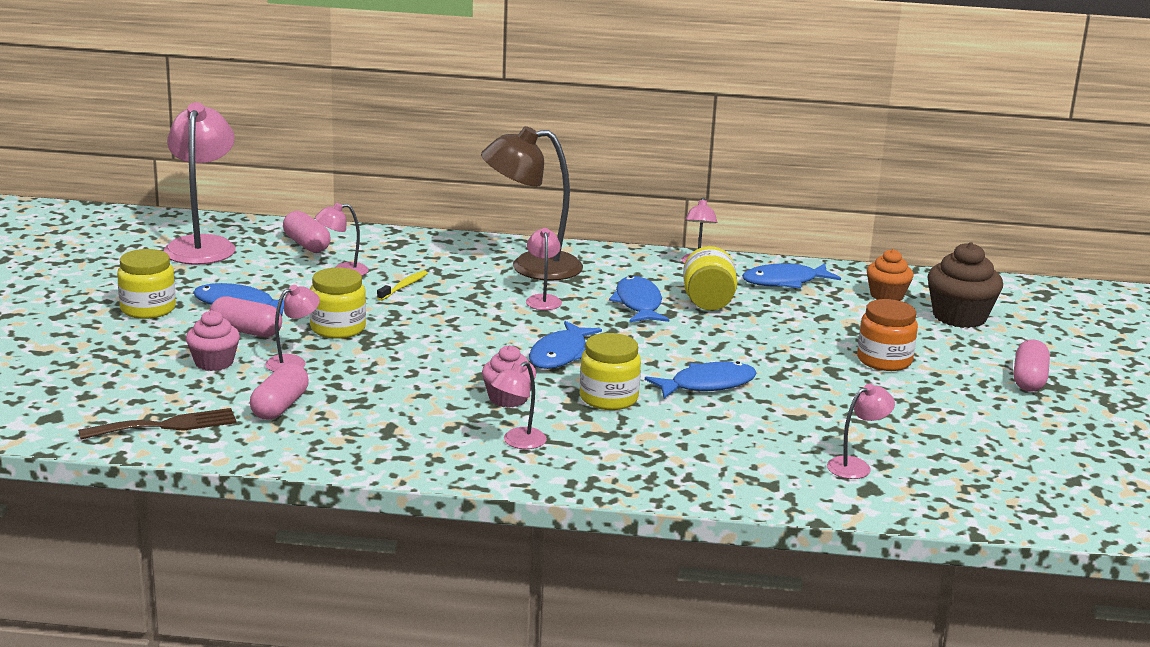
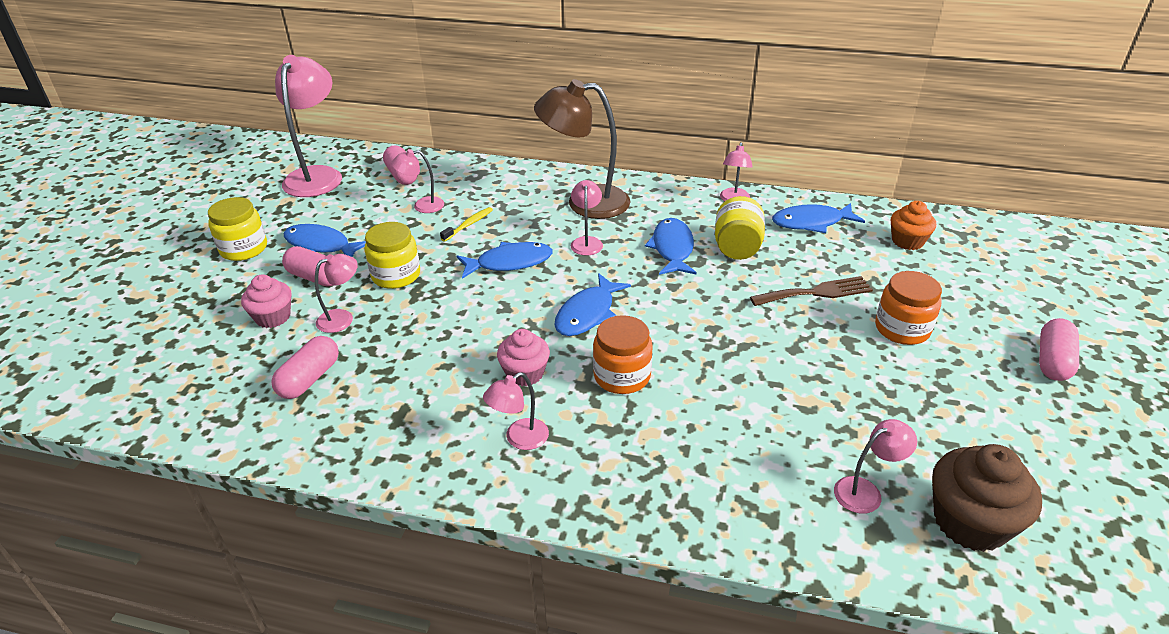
camera: 10 degrees right, 15 degrees up
brown fork [78,408,237,440] -> brown fork moved to [750,276,873,306]
yellow jar [580,333,641,410] -> orange jar [593,315,653,394]
blue fish [645,361,757,398] -> blue fish moved to [457,242,553,279]
brown cupcake [928,242,1003,328] -> brown cupcake moved to [932,444,1042,552]

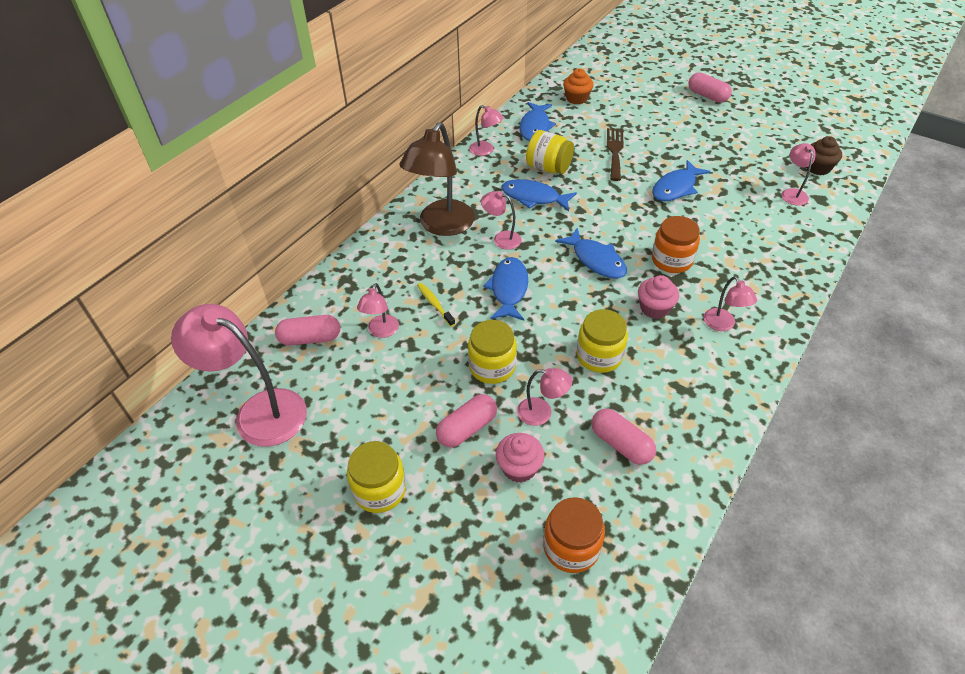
camera: 70 degrees left, 10 degrees up
blue fish [284,224,366,257] -> blue fish moved to [652,160,711,201]
pink lamp [315,254,358,333] -> pink lamp turned 120 degrees clockwise [517,368,572,426]
orange jar [875,271,942,345] -> orange jar moved to [543,497,605,573]
brown cupcake [932,444,1042,552] -> brown cupcake [806,136,842,175], size x0.64
none -> yellow jar [577,309,628,373]

